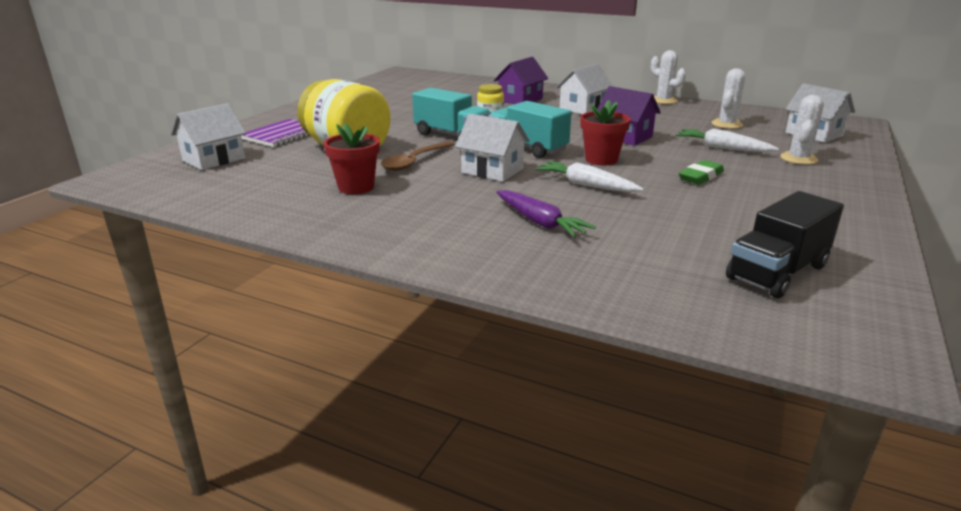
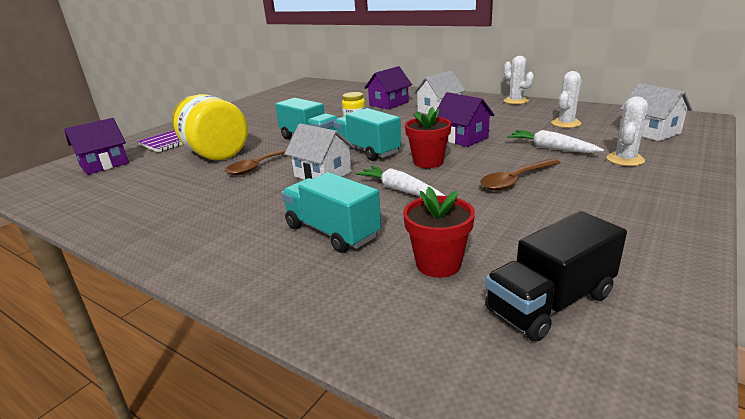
camera: 10 degrees right, 0 degrees up
white house [171,103,246,170] -> purple house [64,118,129,175]
red flower pot [324,123,380,194] -> red flower pot moved to [403,187,475,278]
purple carrot [496,190,596,238] -> turquoise truck [281,172,381,253]
green eraser [679,160,724,185] -> brown spoon [480,159,561,191]

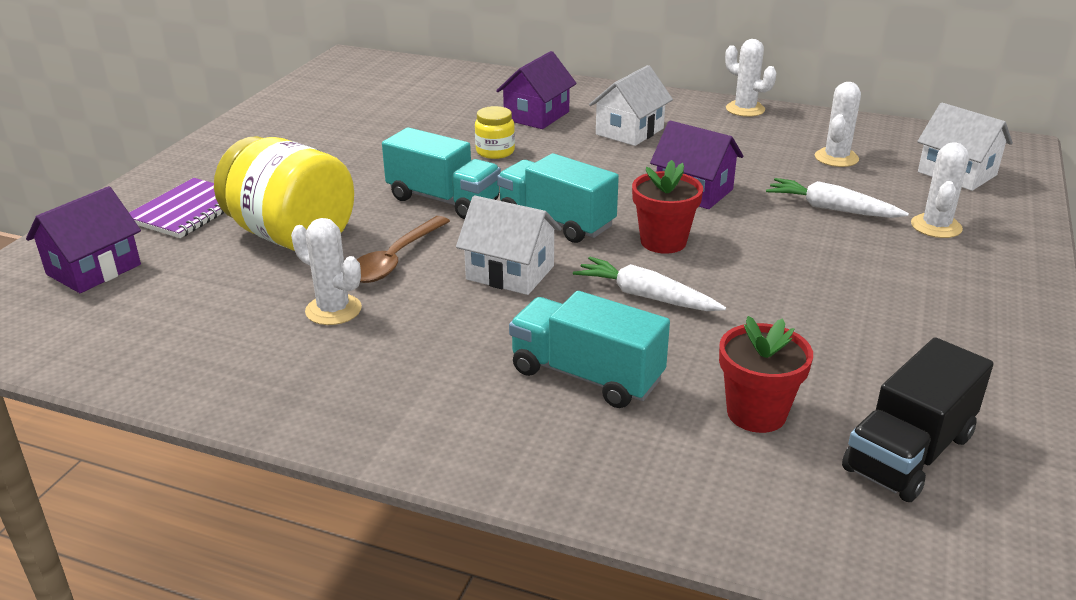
camera: 15 degrees left, 5 degrees up
brown spoon [480,159,561,191] -> none
none -> white cactus [291,218,362,325]

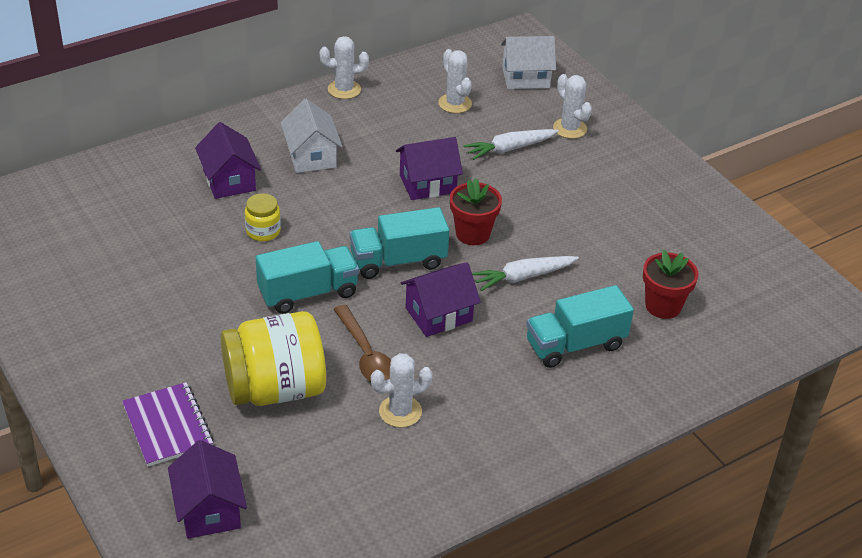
camera: 55 degrees left, 10 degrees up
white house [456,195,562,295] -> purple house [401,262,481,337]
black truck [842,337,993,502] -> none

